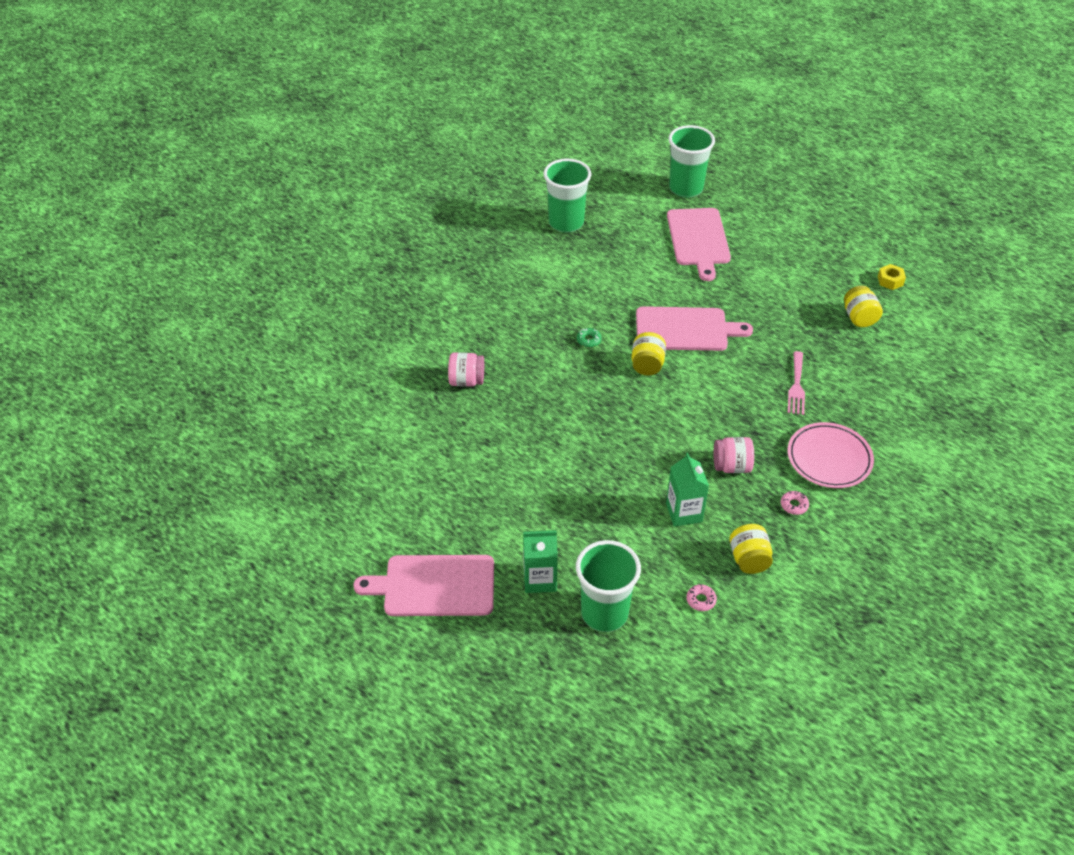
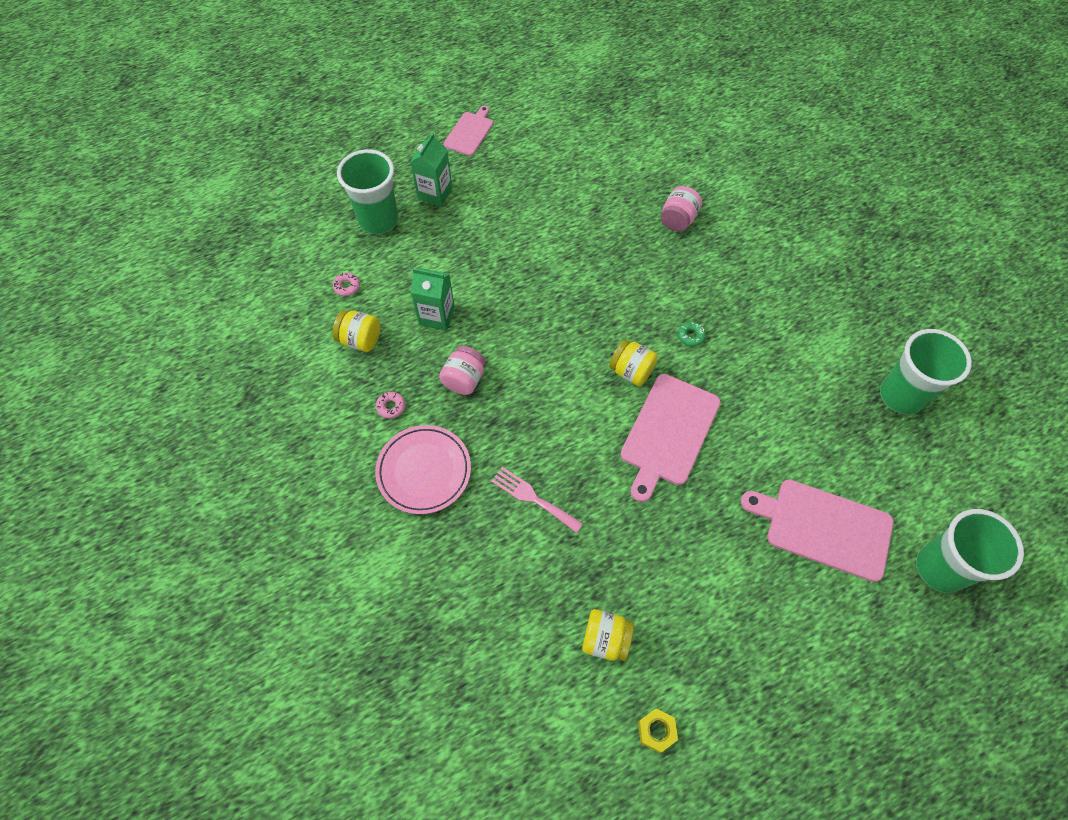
camera: 115 degrees right, 15 degrees up
pink cutting board [353,555,494,616] -> pink cutting board [443,106,493,156], size x0.59

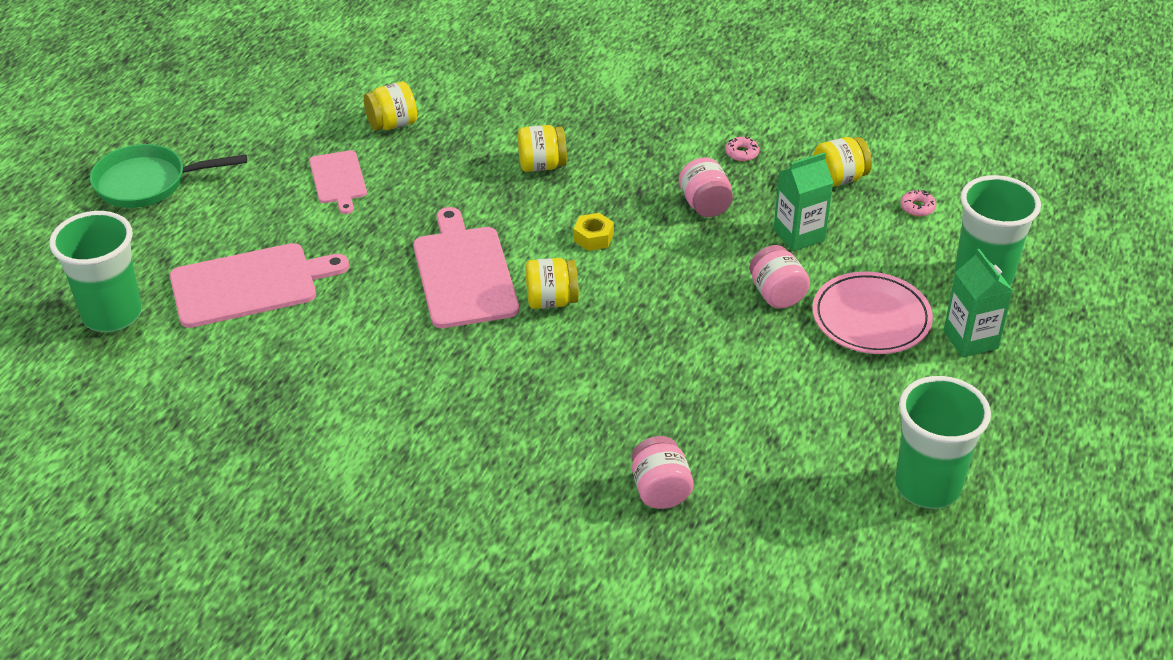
camera: 140 degrees right, 20 degrees down
pink plate [375,425,471,514] -> pink plate moved to [812,271,933,354]
pink cutting board [443,106,493,156] -> pink cutting board moved to [309,150,367,214]
pink fork [491,467,583,533] -> yellow jar [518,125,567,172]
yellow nut [638,708,678,753] -> yellow nut moved to [574,213,614,251]
green donut [678,322,706,346] -> none
green cup [880,329,972,415] -> green cup moved to [895,376,991,509]
none -> green pan [90,144,247,208]
none -> pink jar [750,245,810,309]

